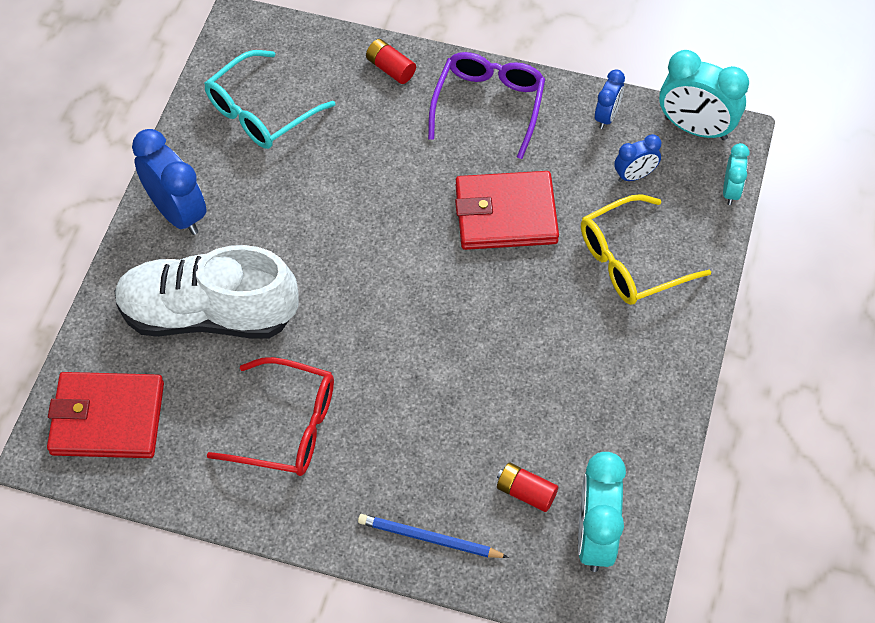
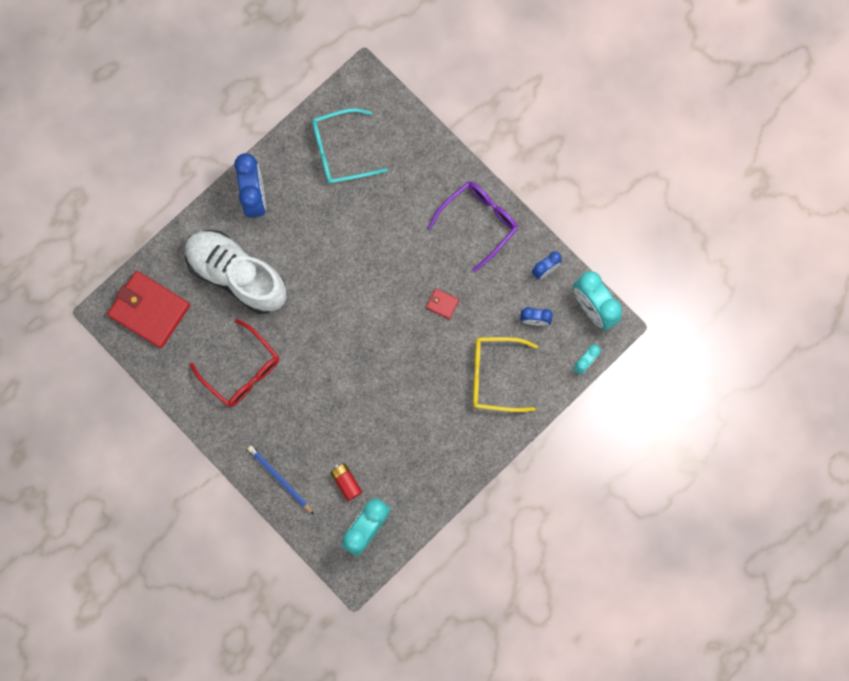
camera: 30 degrees right, 20 degrees up
red battery [366,39,416,84] -> none
red wallet [455,171,559,250] -> red wallet [426,288,459,319], size x0.41

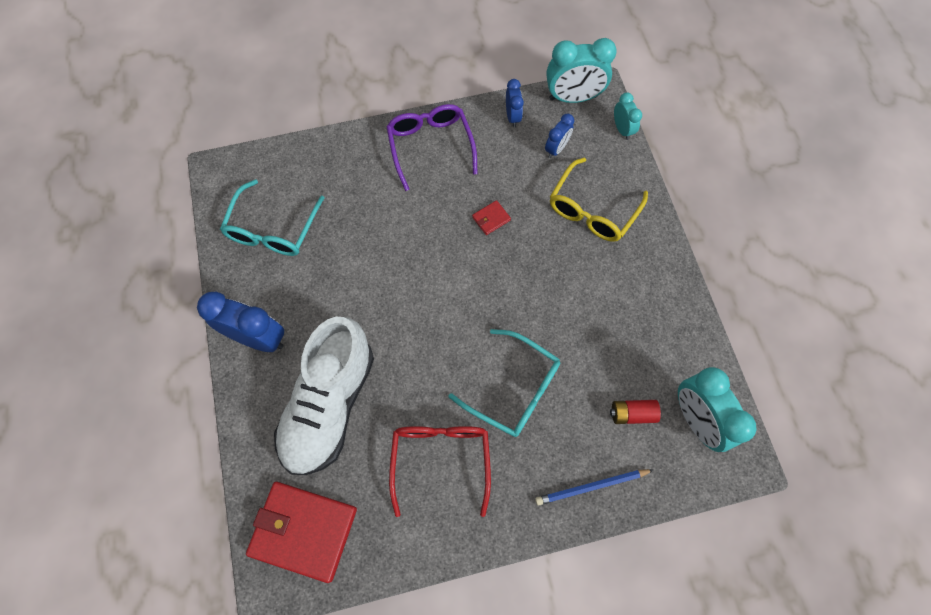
camera: 60 degrees left, 10 degrees down
red wallet [107,271,190,349] -> red wallet turned 45 degrees clockwise [246,482,357,583]
white shoe [185,230,286,314] -> white shoe turned 45 degrees counterclockwise [274,317,374,475]
red glasses [190,319,279,407] -> red glasses turned 75 degrees counterclockwise [389,426,491,517]
none -> turquoise glasses [448,329,560,437]

